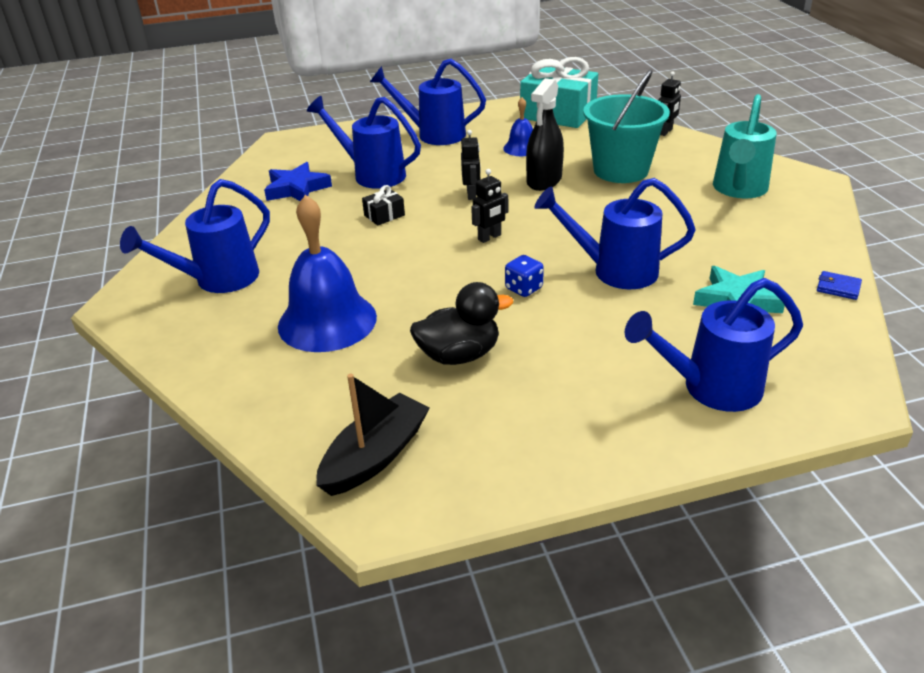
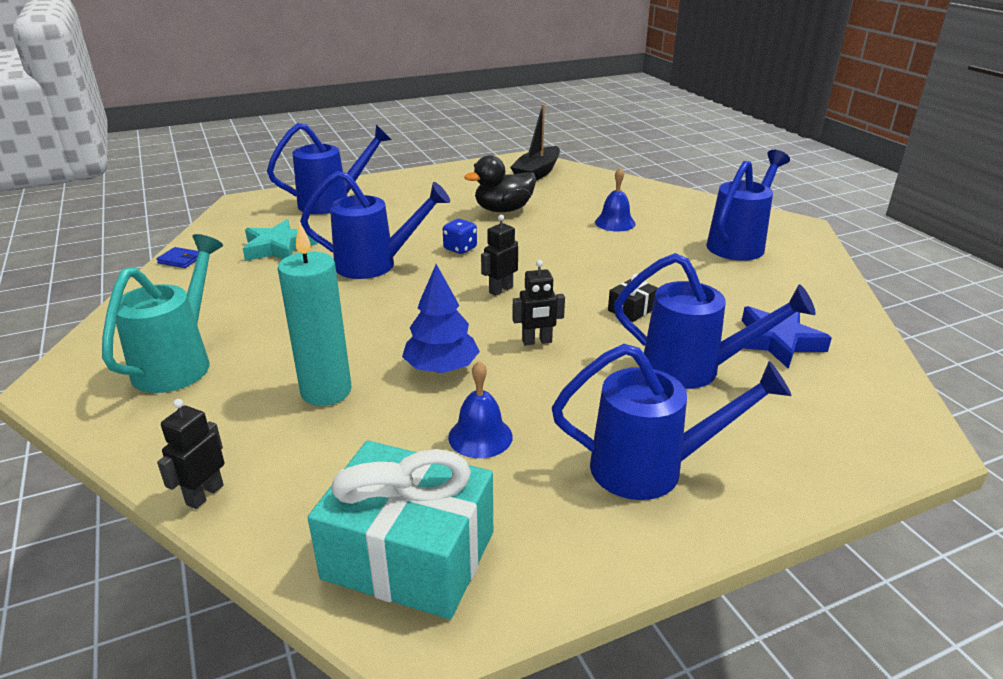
camera: 170 degrees right, 5 degrees down
blue bell [278,195,377,352] -> blue bell [595,168,636,231], size x0.51
black robot [461,130,481,200] -> black robot turned 90 degrees counterclockwise [512,260,565,346]
black spray bottle [526,78,564,191] -> blue tree [402,264,480,373]
turquoise bucket [583,69,670,183] -> turquoise candle [278,221,352,406]

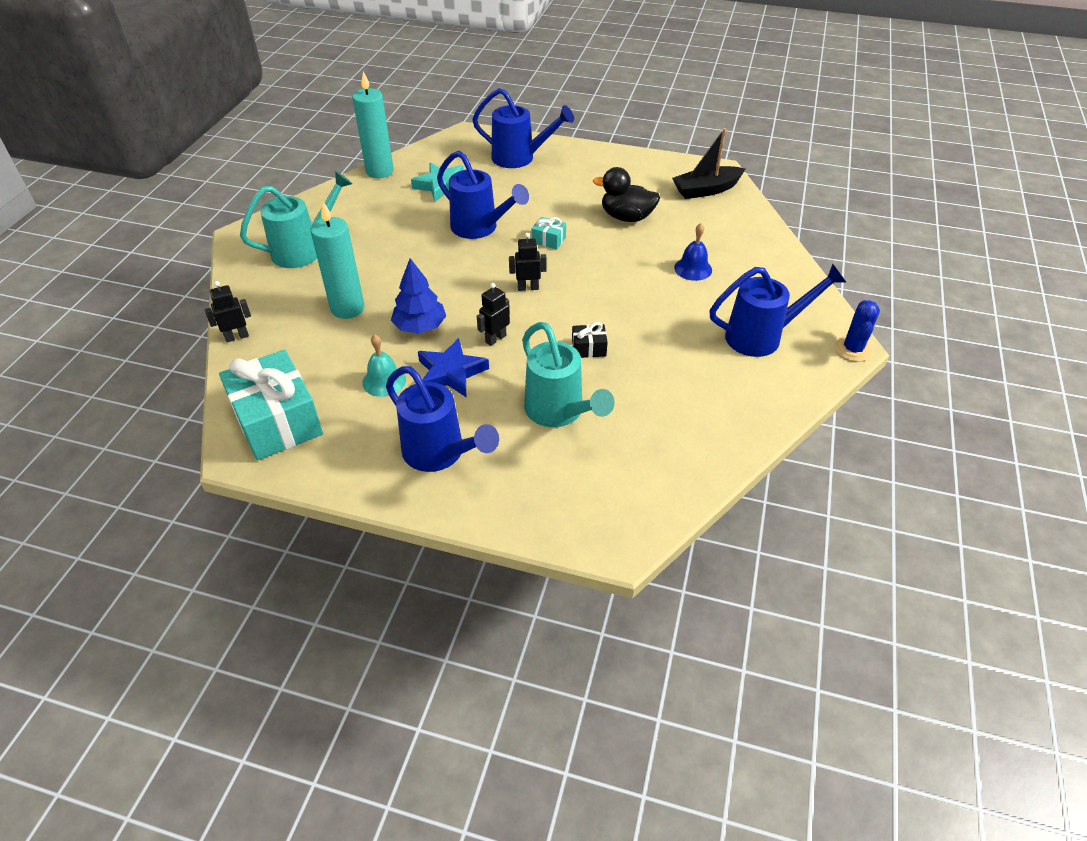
camera: 40 degrees right, 15 degrees up
blue wallet [156,247,199,268] -> turquoise candle [352,71,394,178]
blue dice [443,219,477,254] -> turquoise gift [532,217,566,249]
blue bell [448,361,513,458] -> turquoise bell [362,334,406,397]
black robot [512,260,565,346] -> black robot turned 105 degrees clockwise [477,283,510,346]
blue watering can [614,253,816,389] -> turquoise watering can [522,322,615,427]
blue star [742,306,832,369] -> blue star moved to [418,338,489,397]
none -> blue cactus [834,300,880,362]

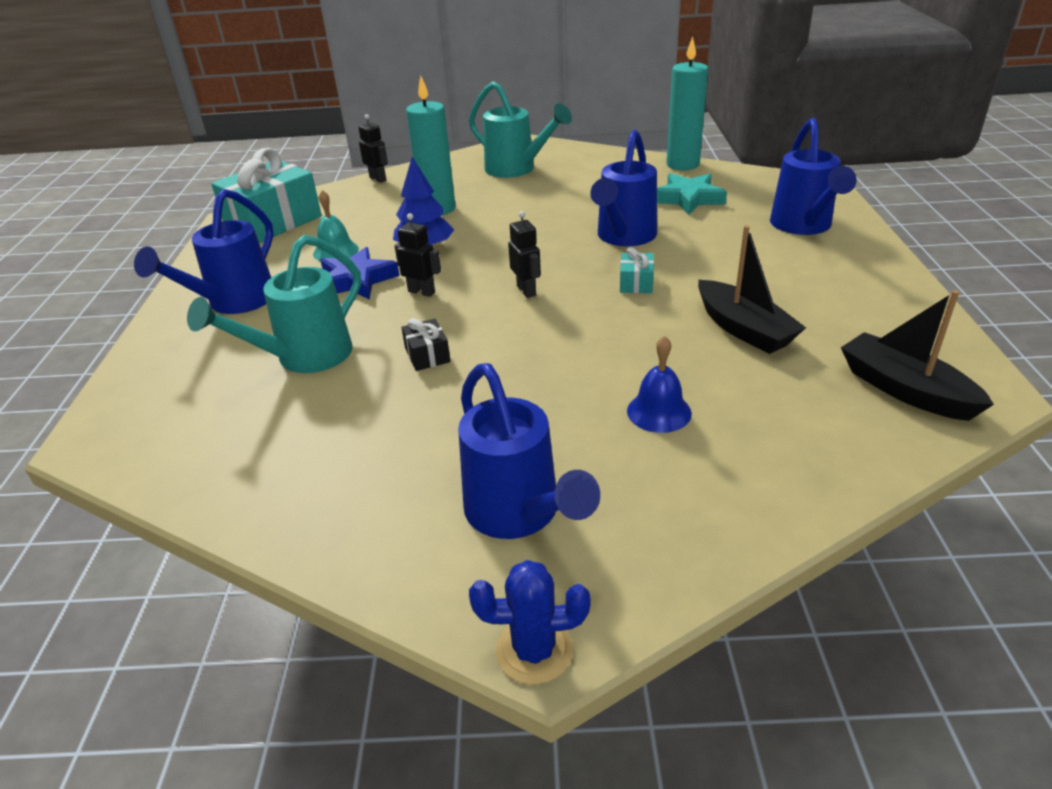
camera: 75 degrees right, 10 degrees down
black duck [593,167,660,222] -> black boat [698,225,806,354]

